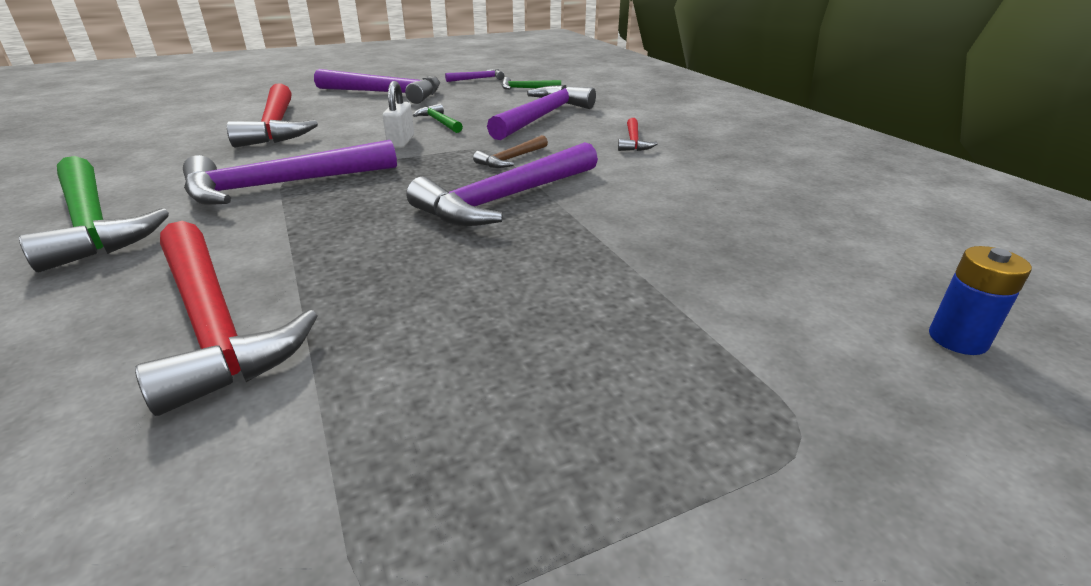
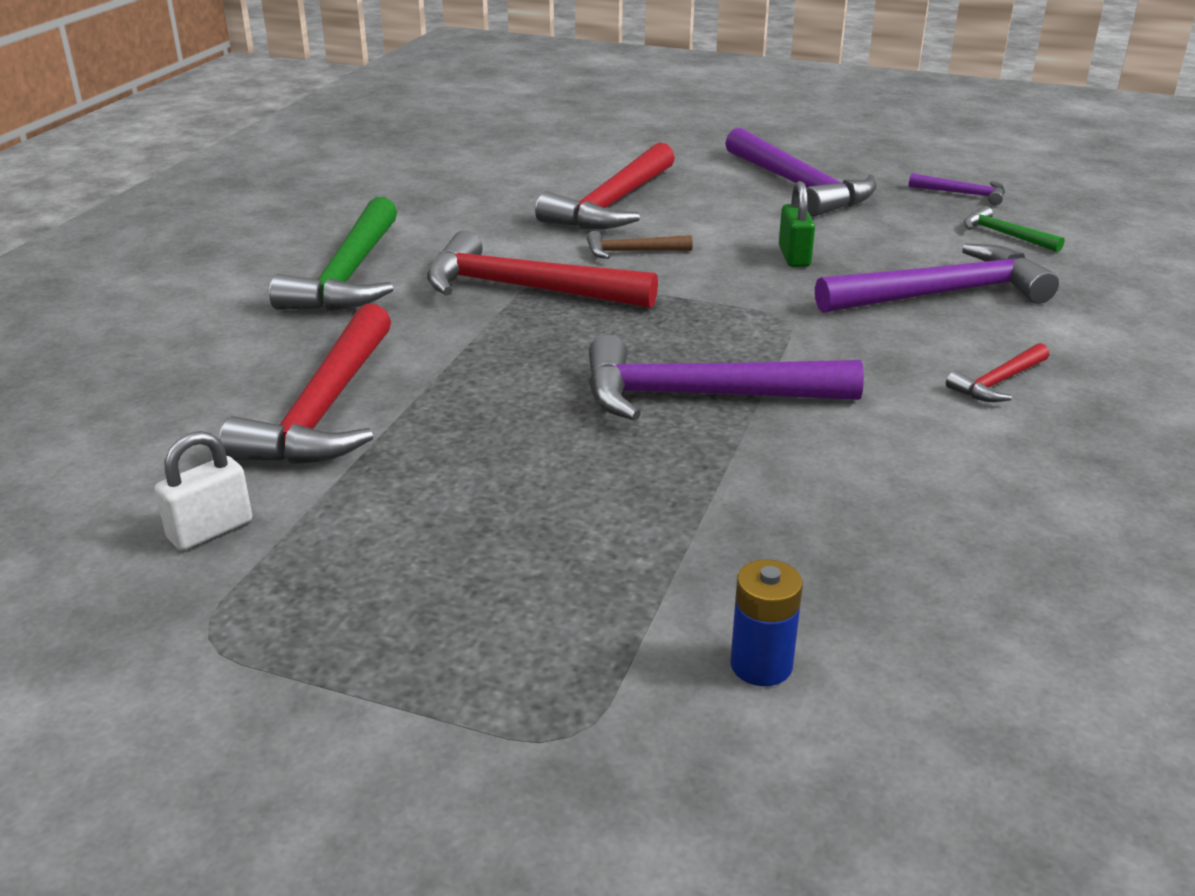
camera: 45 degrees right, 0 degrees up
purple hammer [183,140,397,205] -> red hammer [427,231,658,308]
white padlock [383,81,414,148] -> white padlock moved to [154,431,252,550]
green hammer [413,104,463,133] -> green padlock [779,181,815,267]
brown hammer [473,135,548,168] -> brown hammer moved to [587,231,693,259]
blue battery [929,246,1032,355] -> blue battery moved to [730,559,803,686]

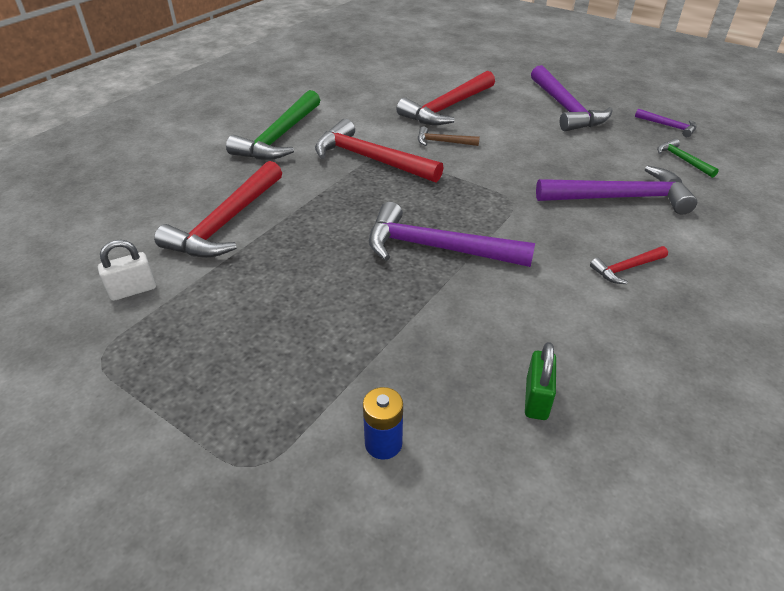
camera: 15 degrees right, 10 degrees up
green padlock [779,181,815,267] -> green padlock moved to [525,342,556,420]

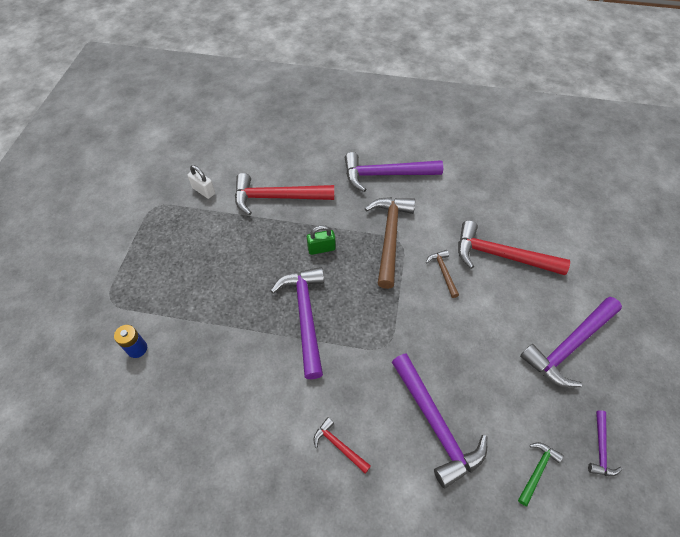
camera: 65 degrees right, 15 degrees up
green hammer [226,90,320,160] -> purple hammer [345,152,443,192]
red hammer [315,119,443,183] -> brown hammer [365,197,415,289]
green padlock [525,342,556,420] -> green padlock moved to [307,225,335,255]

